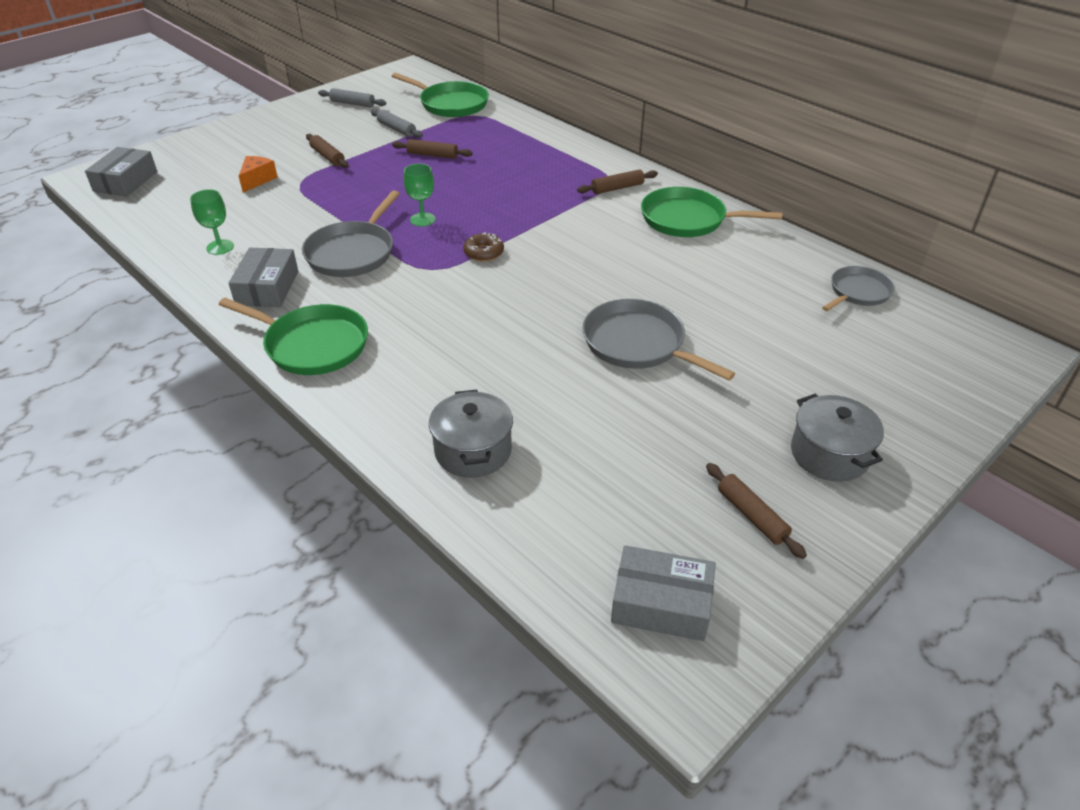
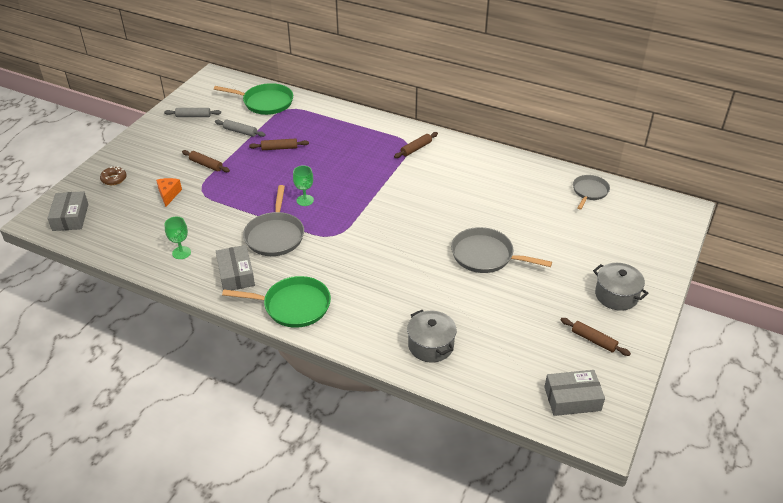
camera: 20 degrees left, 0 degrees up
brown donut [463,232,504,261] -> brown donut moved to [100,166,127,185]
green pan [641,187,782,237] -> none

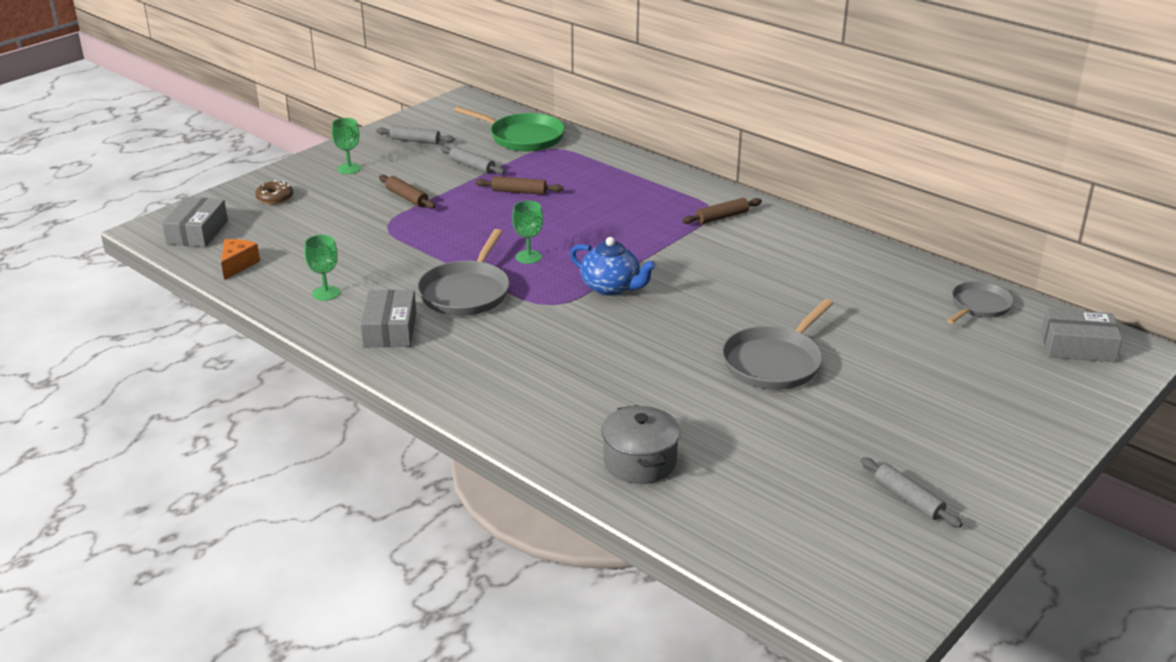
camera: 15 degrees right, 10 degrees down
orange cheese [156,178,182,207] -> orange cheese moved to [221,239,260,280]
green pan [222,276,331,328] -> none
grey pan [451,227,552,273] -> grey pan turned 90 degrees counterclockwise [722,299,833,390]
grey box [544,370,605,416] -> grey box moved to [1041,308,1122,362]
brown rolling pin [561,318,631,356] -> grey rolling pin [861,457,962,528]
grey pot [593,263,648,311] -> none
none -> green goblet [332,118,361,174]
none -> blue teapot [570,237,656,296]

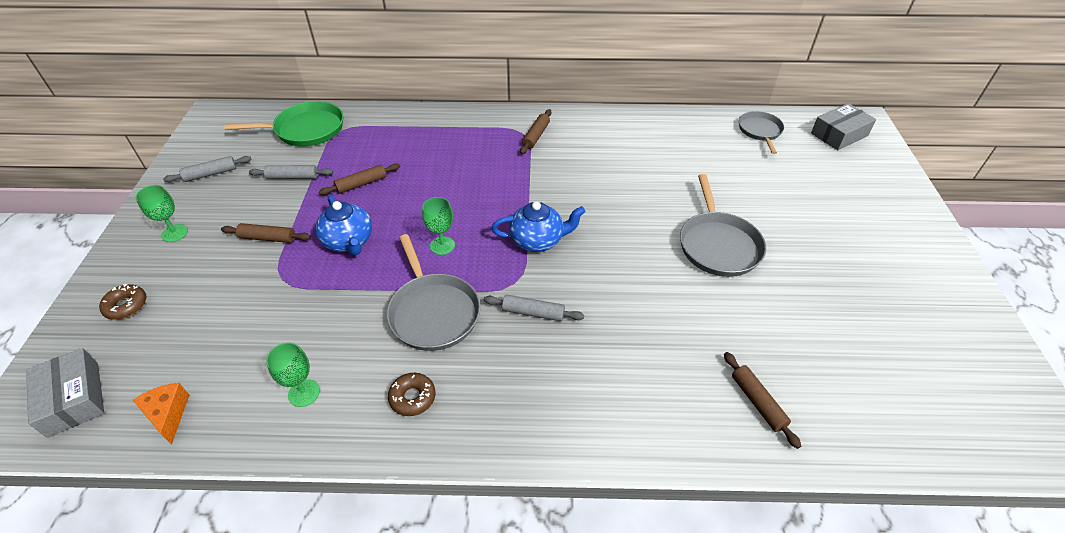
camera: 40 degrees left, 15 degrees up
grey box [360,290,416,347] -> brown donut [388,373,436,416]
grey pot [602,405,680,484] -> brown rolling pin [724,352,801,449]
grey rolling pin [861,457,962,528] -> grey rolling pin moved to [484,294,584,321]
none -> blue teapot [315,195,372,256]

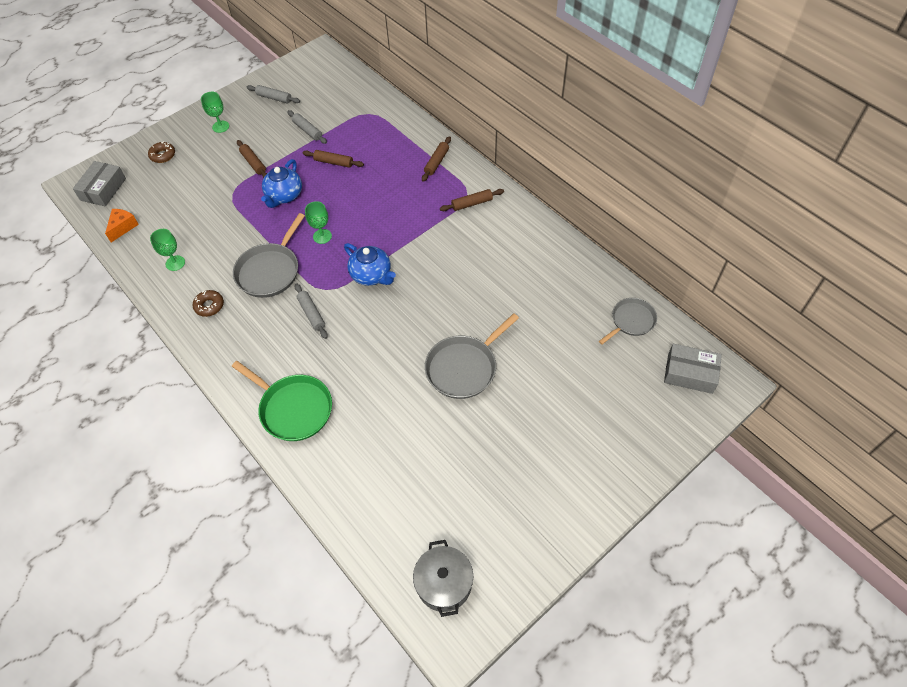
camera: 50 degrees right, 10 degrees up
green pan [224,101,344,147] -> green pan moved to [232,361,332,441]
brown rolling pin [724,352,801,449] -> brown rolling pin moved to [422,136,451,182]
none -> grey pot [413,540,473,617]

